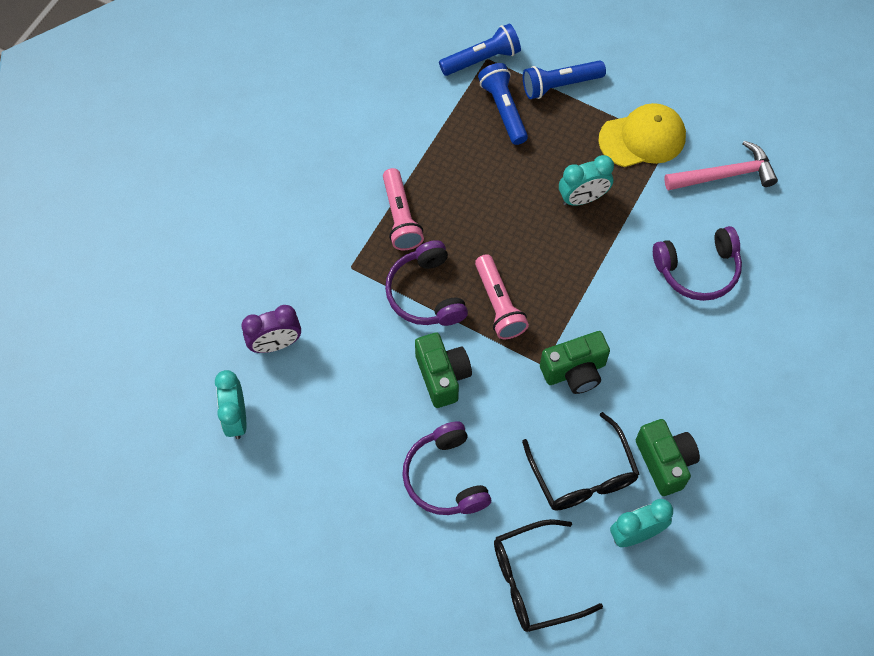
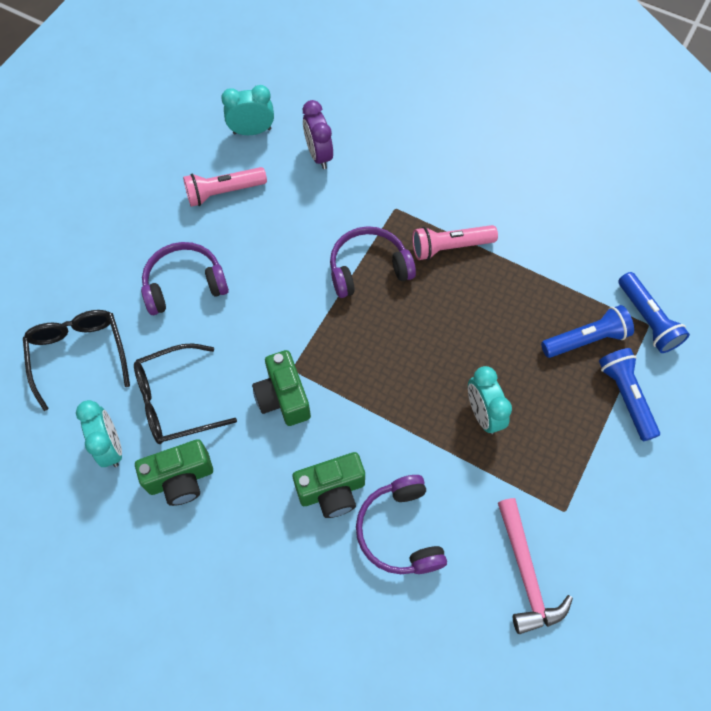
camera: 90 degrees right, 0 degrees up
green camera [415,333,472,408] -> green camera moved to [293,452,365,518]
pink flashlight [475,254,529,339] -> pink flashlight moved to [183,167,267,207]
yellow cap [598,103,686,167] -> none

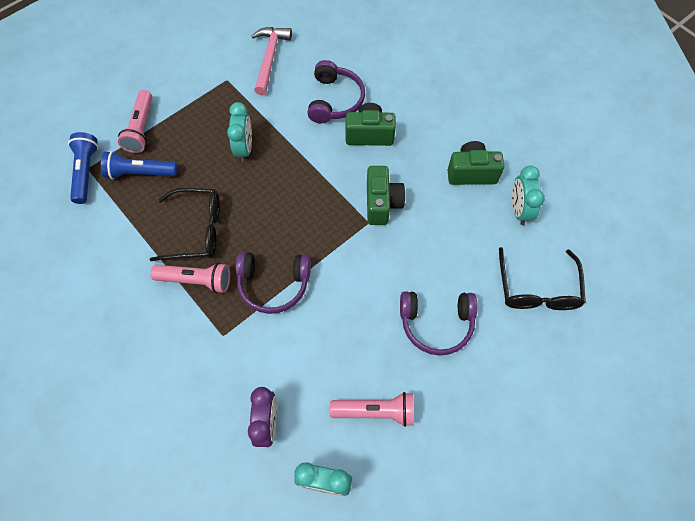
camera: 160 degrees left, 0 degrees up
black glasses [134,343,237,444] -> black glasses moved to [150,188,220,261]
blue flashlight [599,348,660,441] -> pink flashlight [118,90,152,153]

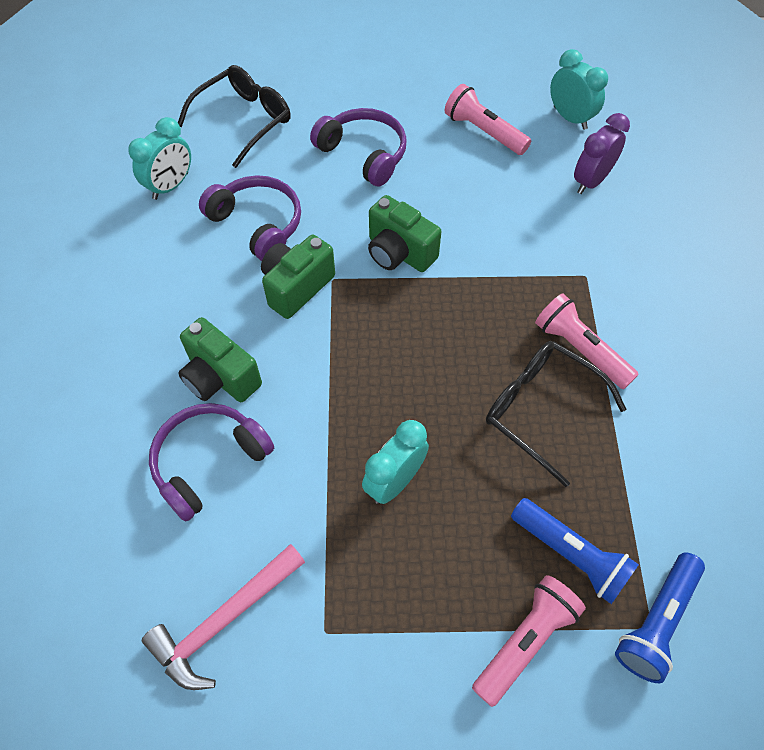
camera: 140 degrees left, 5 degrees down
purple headphones [236,252,311,314] -> purple headphones moved to [199,175,301,261]
green camera [448,141,504,185] -> green camera moved to [368,195,441,272]

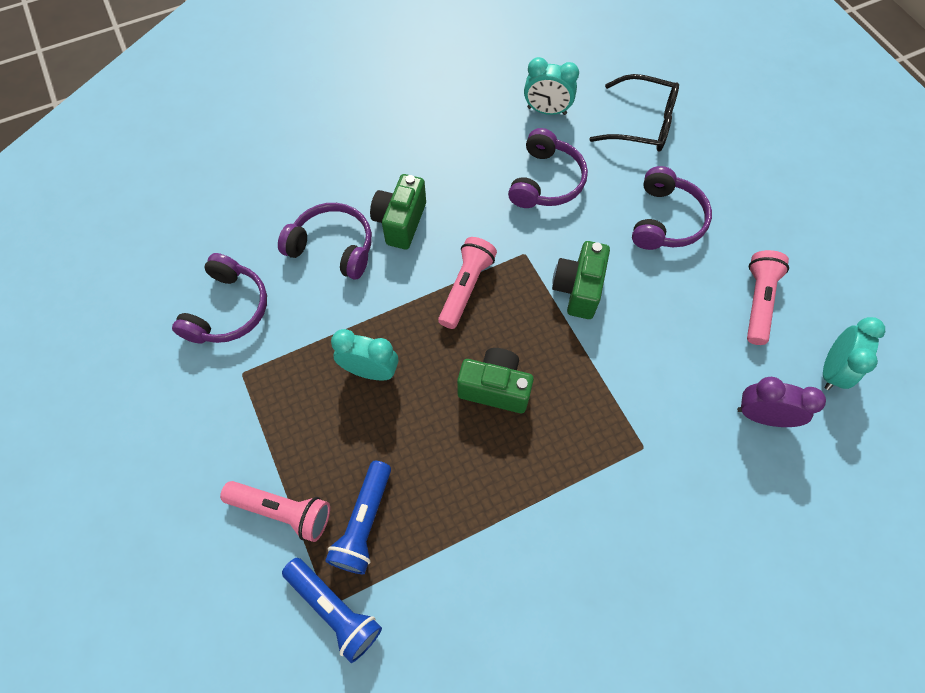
camera: 65 degrees right, 5 degrees up
pink hammer [142,544,305,690] -> purple headphones [172,253,267,344]
green camera [261,235,335,319] -> green camera moved to [457,348,534,413]
black glasses [486,341,626,487] -> none
pink flashlight [535,294,639,389] -> pink flashlight moved to [438,237,497,329]
blue flashlight [615,552,705,683] -> blue flashlight turned 150 degrees counterclockwise [282,558,382,663]

